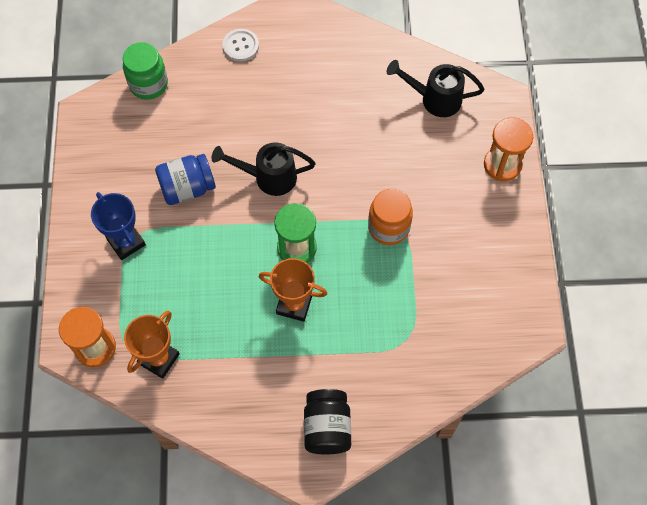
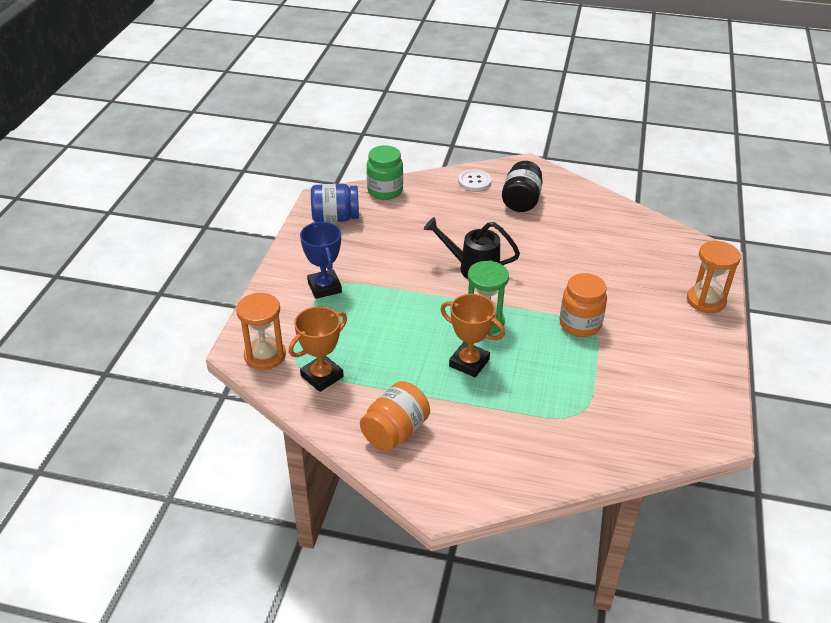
camera: 15 degrees right, 25 degrees down
blue jar [155,154,216,205] -> blue jar moved to [311,184,359,223]
black jar [304,389,351,454] -> black jar moved to [502,161,543,212]
black watering can [387,60,484,117] -> none
none -> orange jar [360,381,430,451]

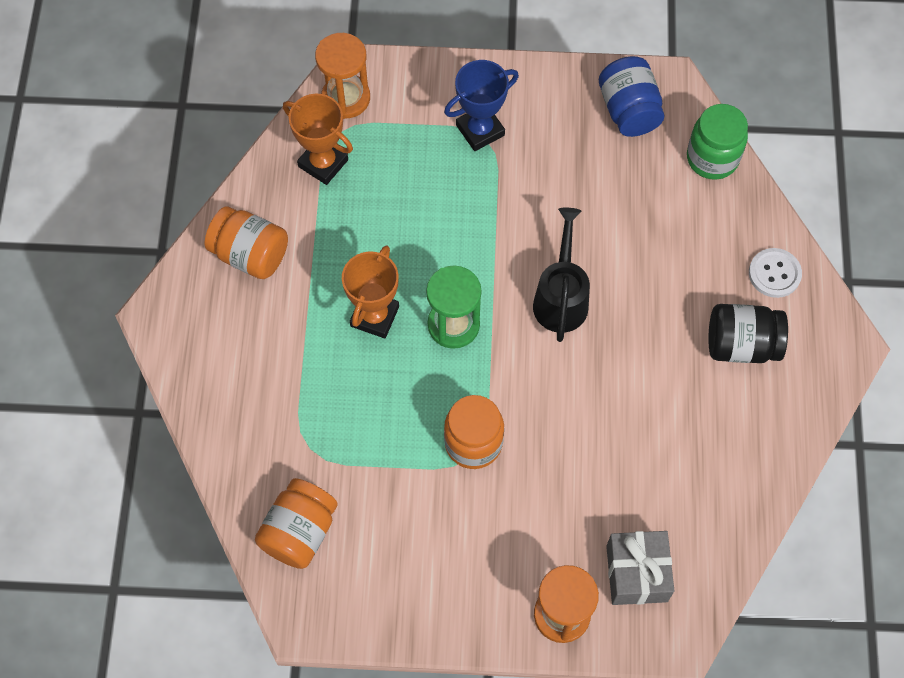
camera: 80 degrees right, 25 degrees up
none -> orange jar [255,478,338,569]
none -> grey gift [606,531,674,605]

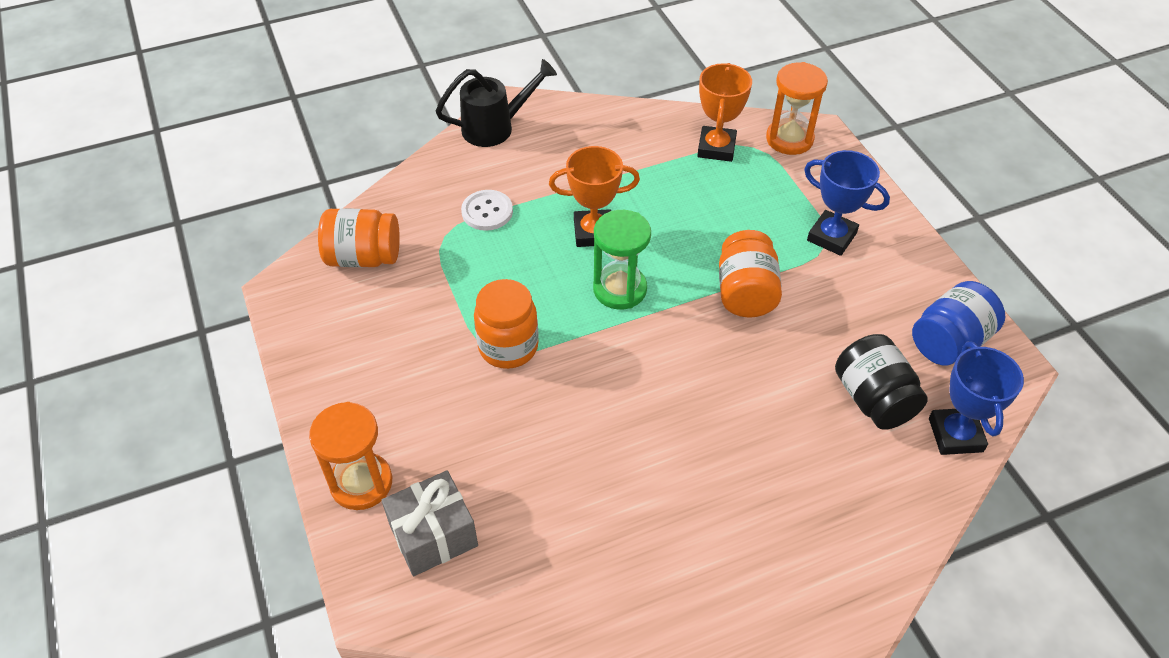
camera: 65 degrees right, 15 degrees down
orange jar [205,206,288,279] -> orange jar moved to [719,230,782,317]
black watering can [533,208,590,342] -> black watering can moved to [436,59,557,147]
green jar [687,104,748,180] -> blue trophy [929,341,1024,455]
black jar [708,304,788,363] -> black jar moved to [835,334,928,430]
white button [749,248,802,298] -> white button moved to [461,190,513,231]

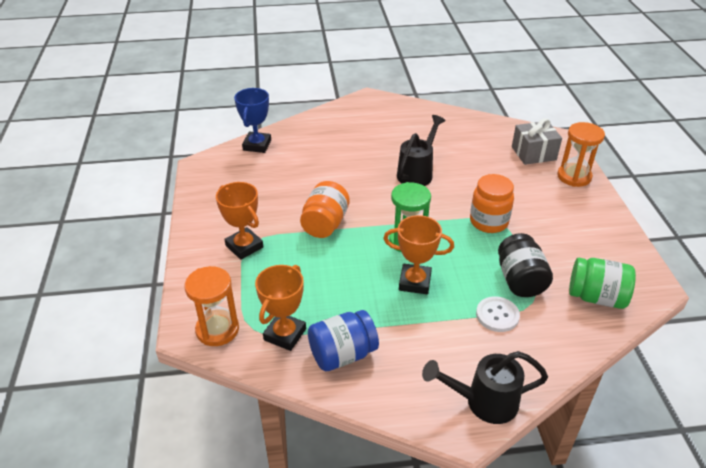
camera: 165 degrees left, 10 degrees down
orange jar [318,208,400,267] -> green jar [569,258,636,309]
blue trophy [804,150,890,256] -> orange trophy [216,182,263,260]
black jar [835,334,928,430] -> black jar moved to [498,233,553,297]
blue jar [912,281,1005,365] -> blue jar moved to [308,310,379,371]
none -> black watering can [397,115,446,186]

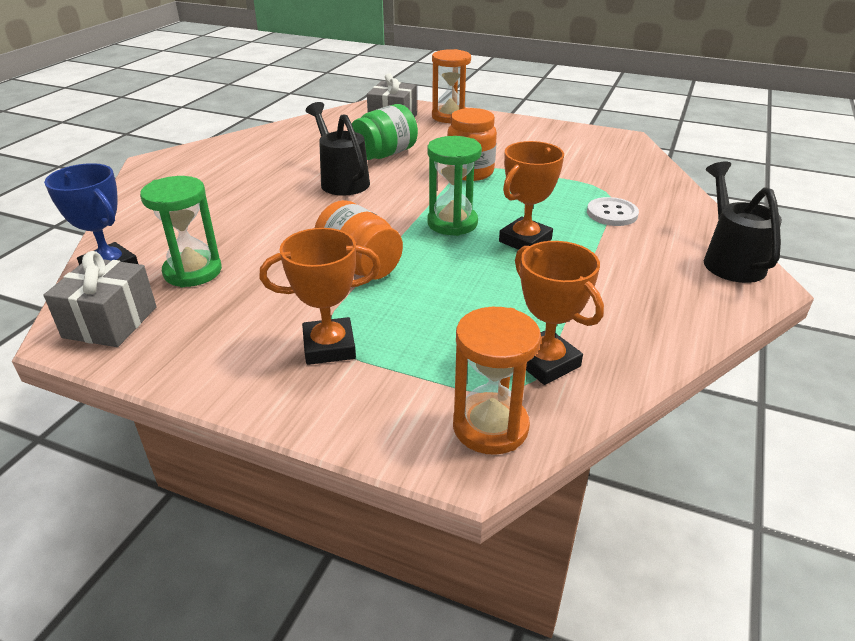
camera: 60 degrees left, 5 degrees down
blue jar [308,310,379,371] -> none
black watering can [422,351,548,424] -> black watering can turned 150 degrees clockwise [704,162,782,283]
black jar [498,233,553,297] -> none
green jar [569,258,636,309] -> green jar moved to [352,104,418,160]
none -> grey gift [44,251,157,347]
none -> green hourglass [140,176,222,287]

